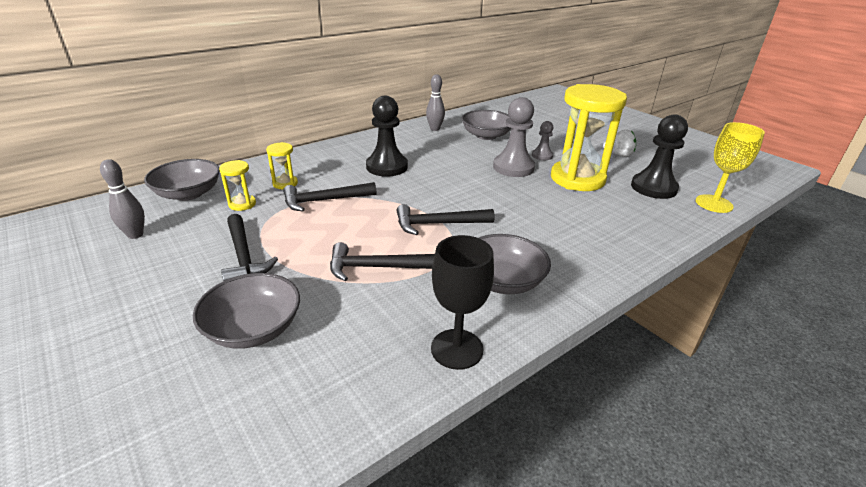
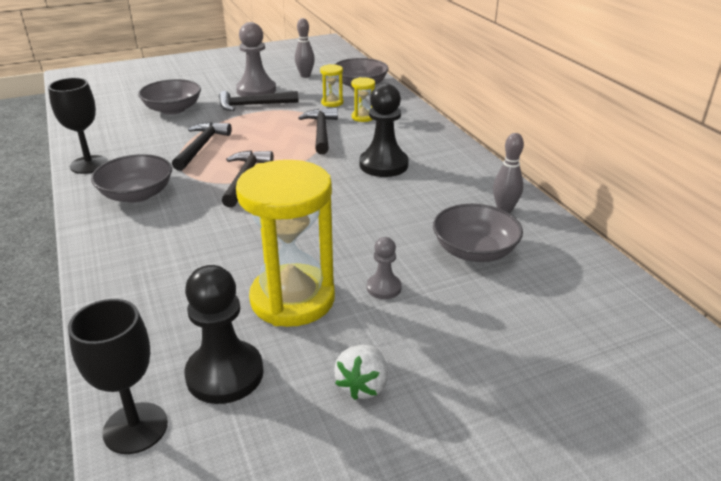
camera: 105 degrees right, 0 degrees up
grey pawn [493,97,535,177] -> grey pawn moved to [236,22,276,96]
yellow goblet [696,122,765,213] -> black goblet [68,299,168,454]

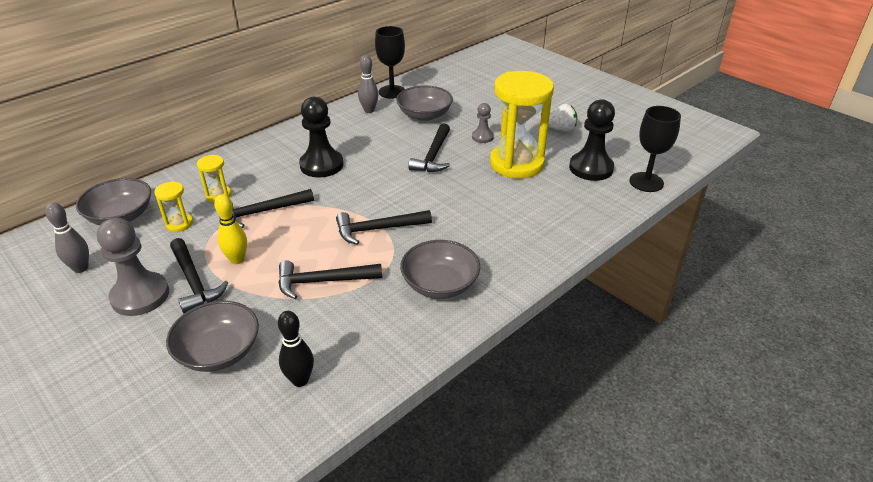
camera: 110 degrees left, 5 degrees up
black goblet [48,78,108,174] -> black goblet moved to [375,26,405,99]
none -> yellow bowling pin [214,194,247,264]
none -> black bowling pin [278,311,314,387]
none -> black hammer [408,123,450,172]

